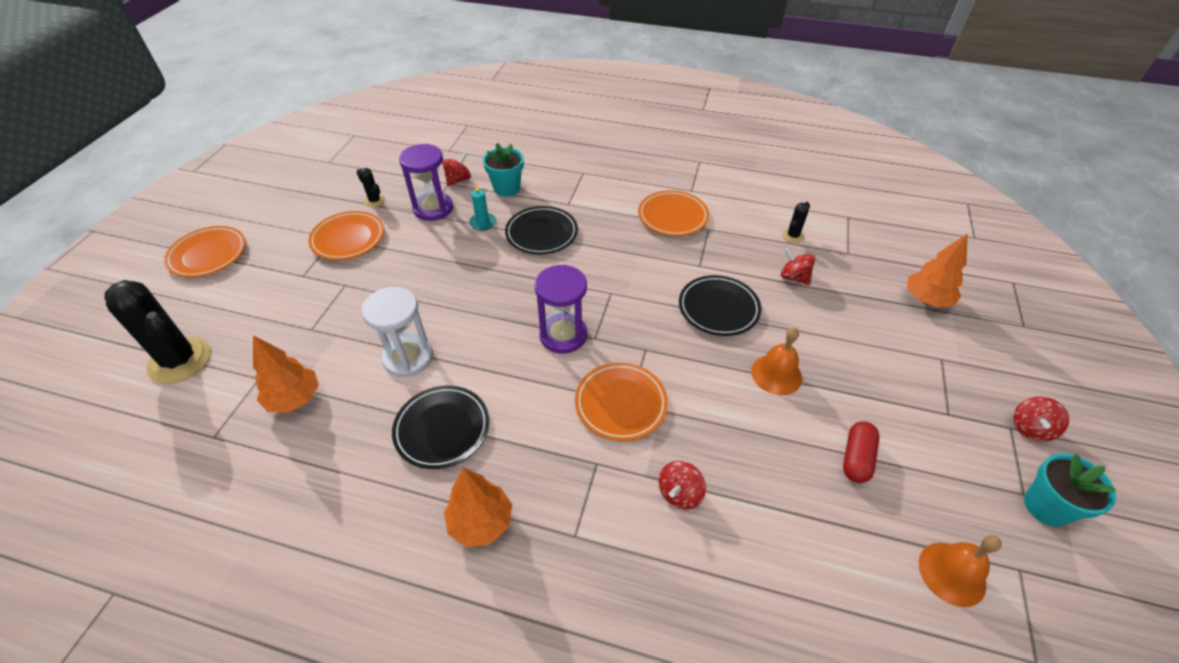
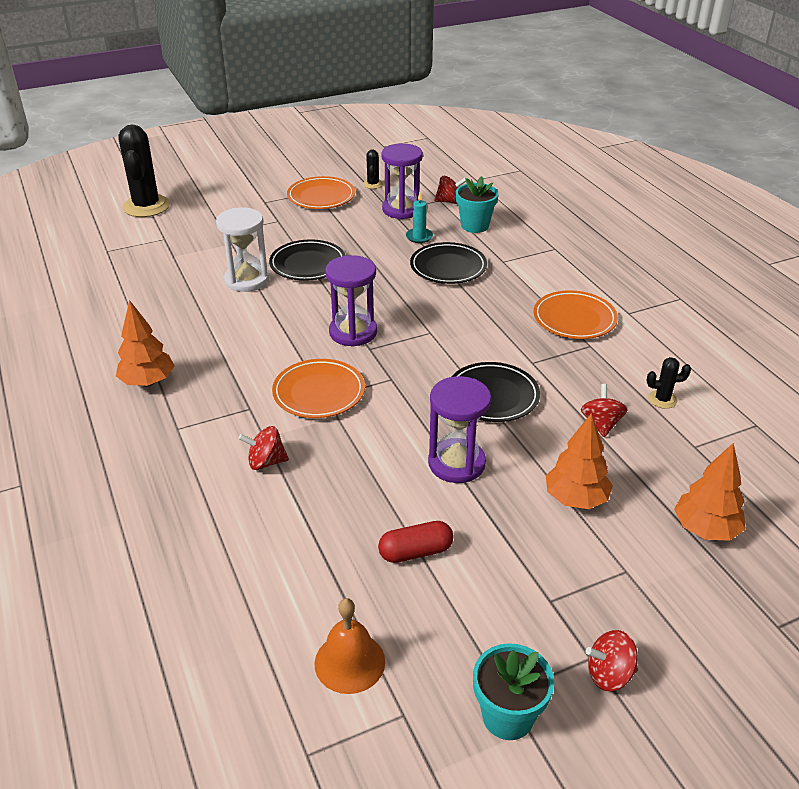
camera: 50 degrees right, 10 degrees down
orange plate [164,226,246,277] -> none
orange tree [253,335,319,413] -> orange tree moved to [546,413,613,509]
black plate [392,386,489,469] -> black plate moved to [269,239,346,281]
orange bell [751,328,802,395] -> purple hourglass [428,376,491,483]

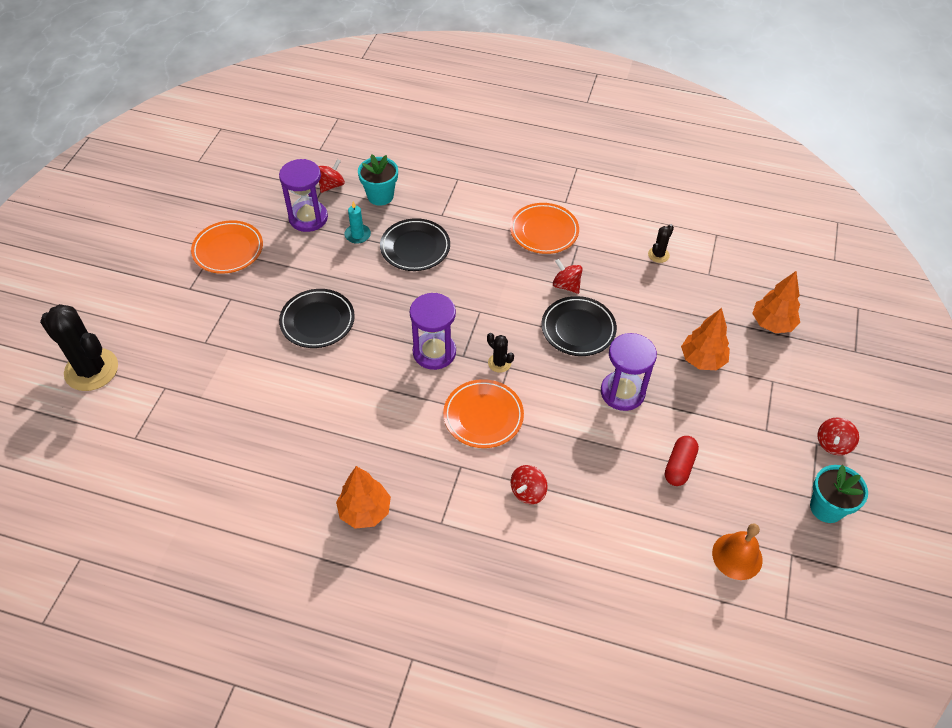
camera: 50 degrees left, 15 degrees up
white hourglass [216,208,269,292] -> none
black cactus [363,149,383,189] -> black cactus moved to [487,333,514,373]
red spinning top [581,384,628,437] -> red spinning top moved to [553,259,582,294]

